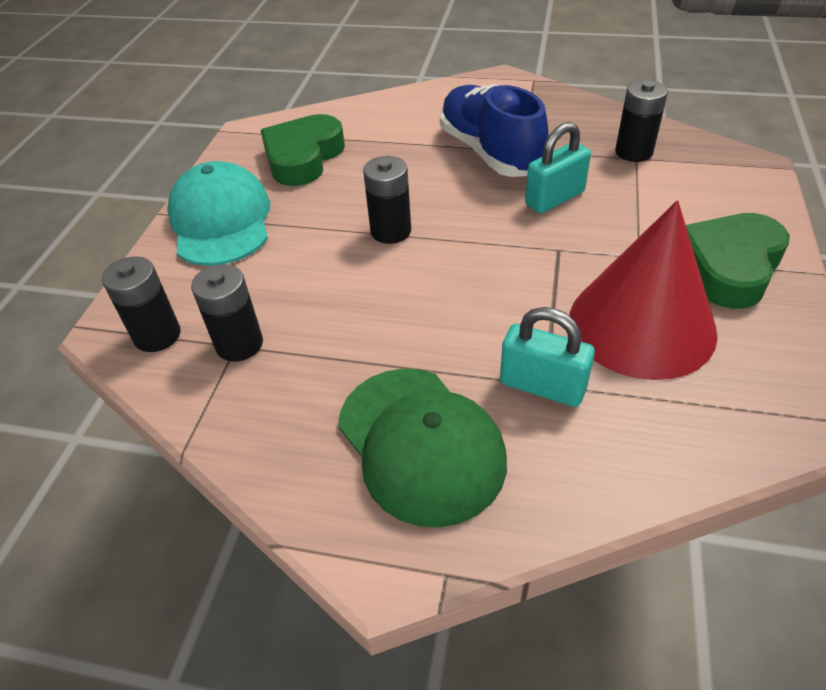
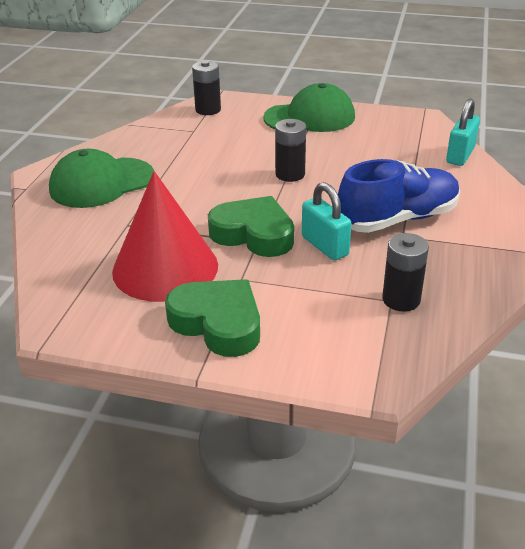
camera: 90 degrees right, 10 degrees down
turquoise cap [167,161,270,266] -> green cap [263,83,355,132]
black battery [191,264,263,362] -> none
green heart [260,114,345,186] -> green heart moved to [208,196,294,257]
turquoise padlock [500,307,595,407] -> turquoise padlock moved to [446,98,480,166]

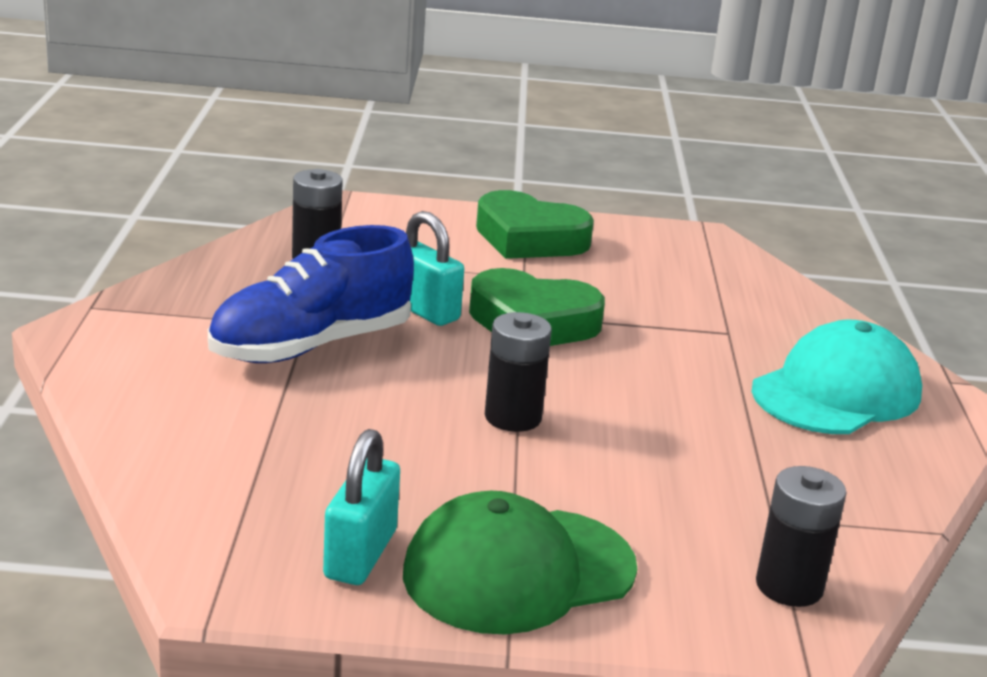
camera: 165 degrees right, 10 degrees down
green cap [49,149,154,208] -> turquoise cap [752,320,922,434]
red cone [112,171,218,302] -> none
turquoise padlock [446,98,480,166] -> turquoise padlock moved to [323,429,400,585]

